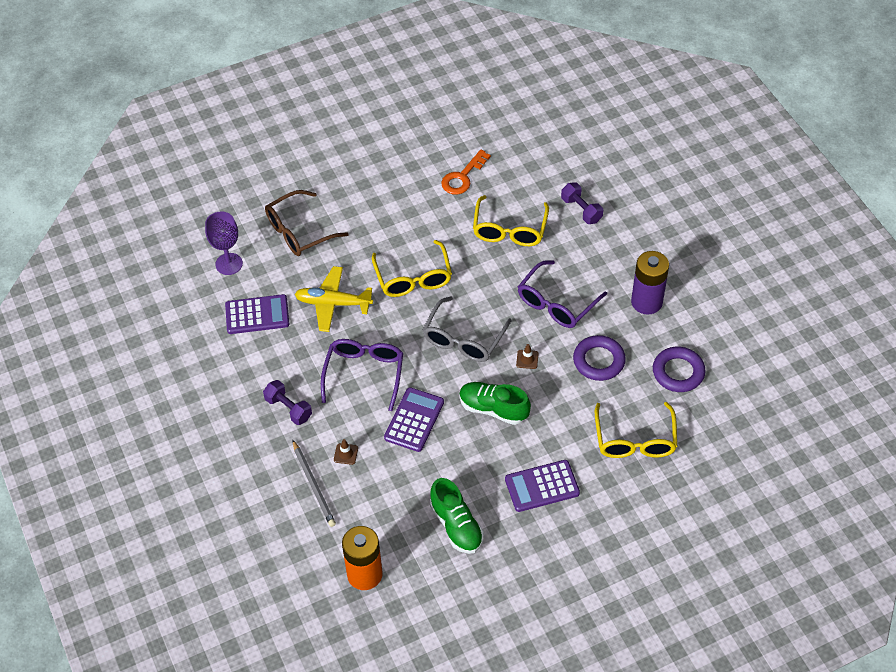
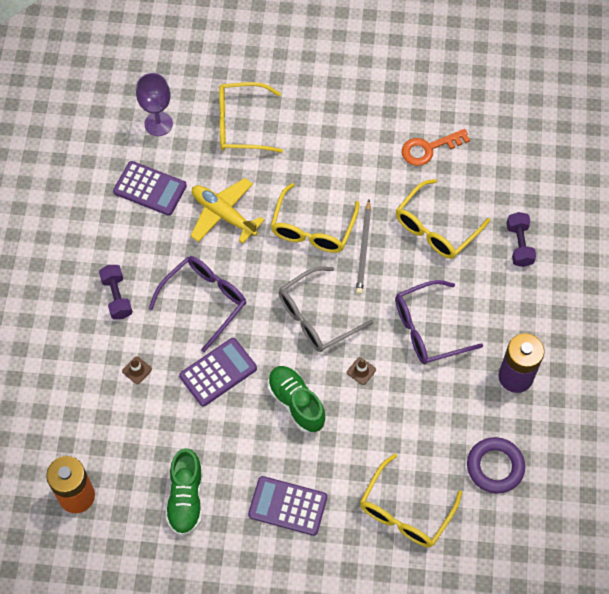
camera: 30 degrees right, 10 degrees up
brown glasses [265,190,349,256] -> yellow glasses [219,82,283,153]
grey pencil [293,440,336,527] -> grey pencil moved to [356,200,371,295]
purple ring [573,335,626,381] -> none

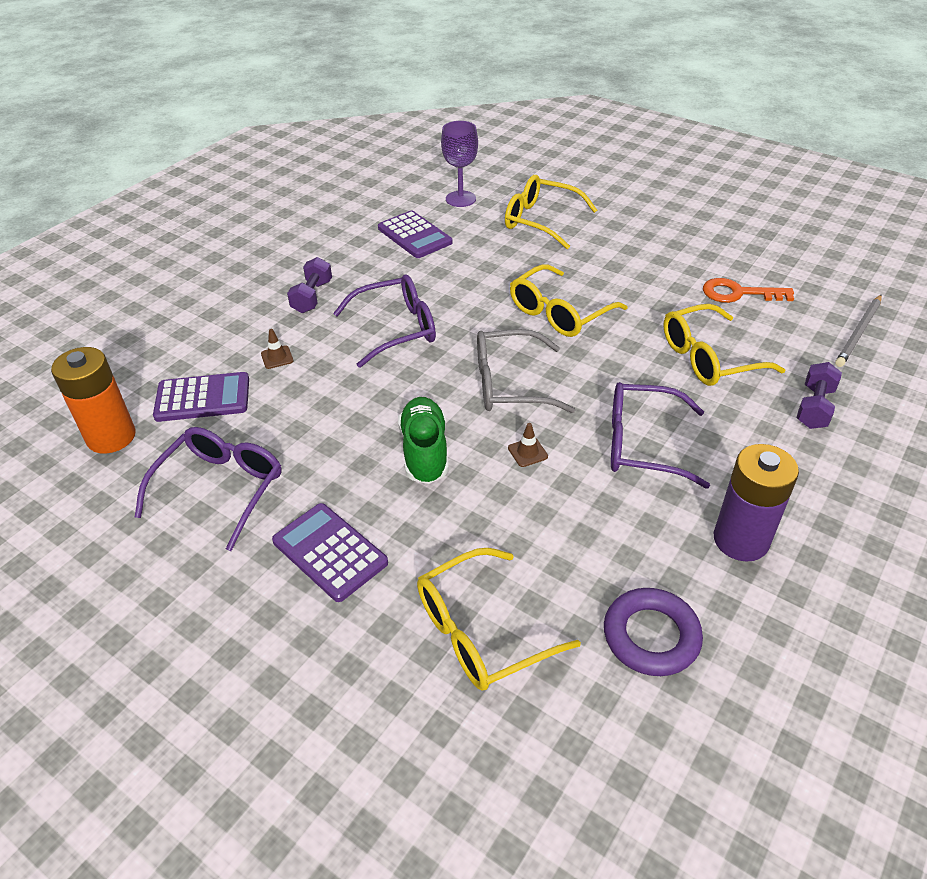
camera: 30 degrees right, 20 degrees down
green shoe [165,448,203,536] -> purple glasses [135,427,282,551]
purple calculator [179,338,257,406] -> purple calculator moved to [153,372,249,422]
yellow plane [191,178,265,244] -> none
grey pencil [356,200,371,295] -> grey pencil moved to [835,295,882,367]

